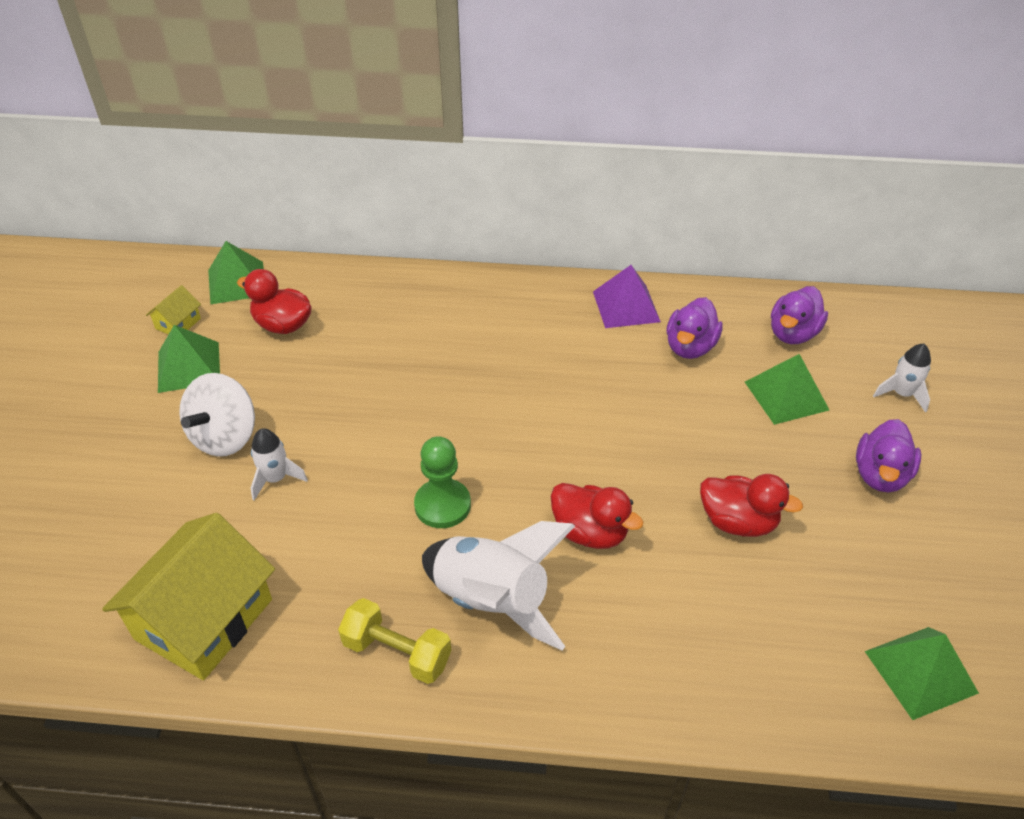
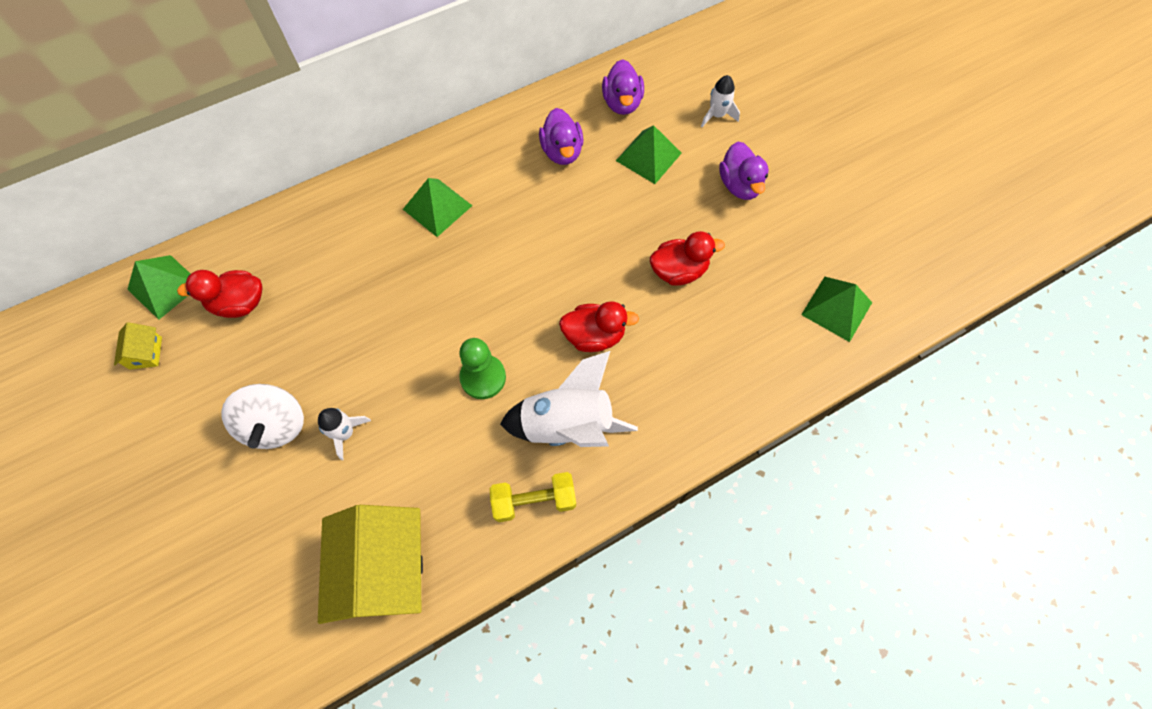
camera: 35 degrees left, 20 degrees up
green pyramid [158,325,220,393] -> green pyramid moved to [403,178,472,237]
purple pyramid [593,265,661,328] -> none

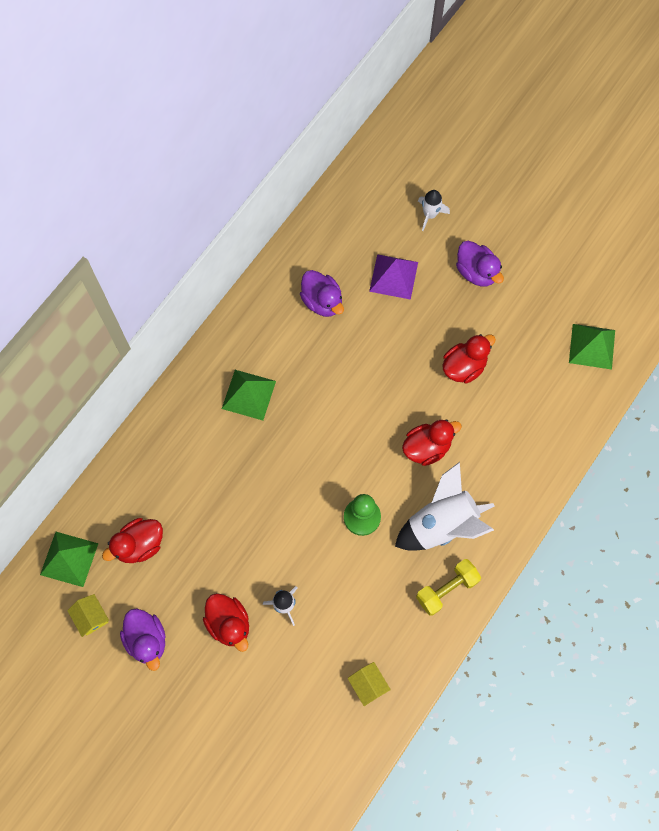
camera: 25 degrees left, 5 degrees up
white spinning top [221,384,304,449] -> red duck [203,593,249,652]
yellow house [318,505,423,624] -> yellow house [347,662,391,706], size x0.43
purple duck [602,59,644,115] -> purple duck moved to [120,609,166,671]
green pyramid [616,125,682,184] -> purple pyramid [369,254,418,300]

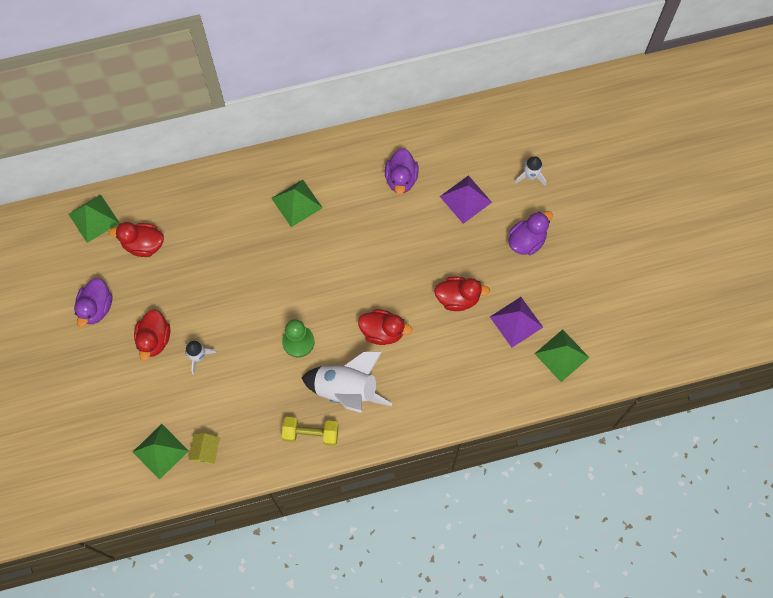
camera: 40 degrees right, 0 degrees up
yellow house [67,594,109,637] -> none
purple duck [456,241,504,287] -> purple duck turned 135 degrees counterclockwise [508,211,553,255]
none -> green pyramid [133,424,189,480]
none -> purple pyramid [490,297,543,348]

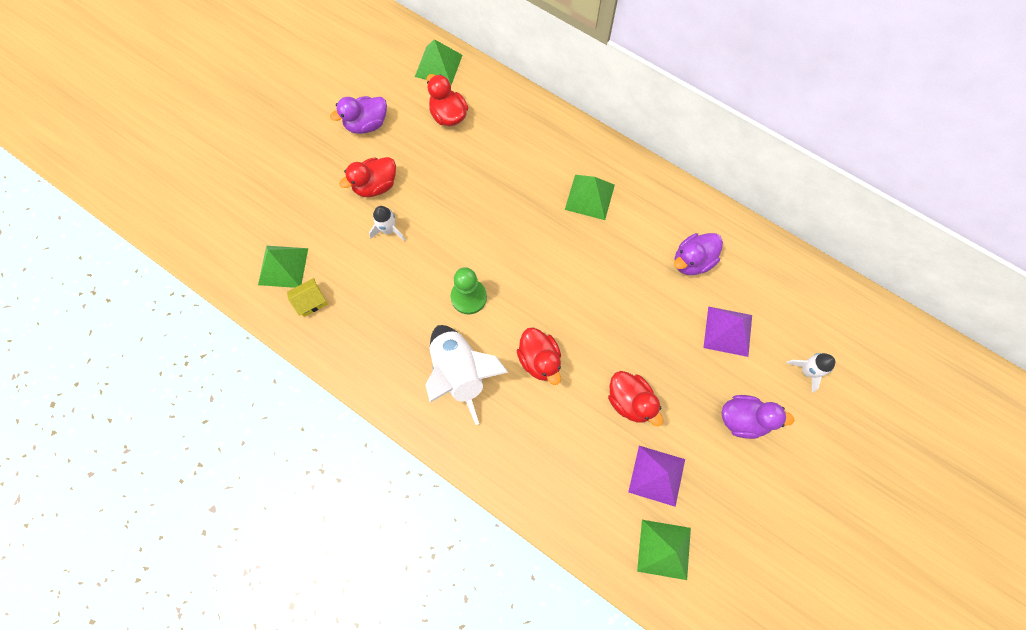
camera: 50 degrees right, 0 degrees up
yellow dumbbell [282,417,339,446] -> none

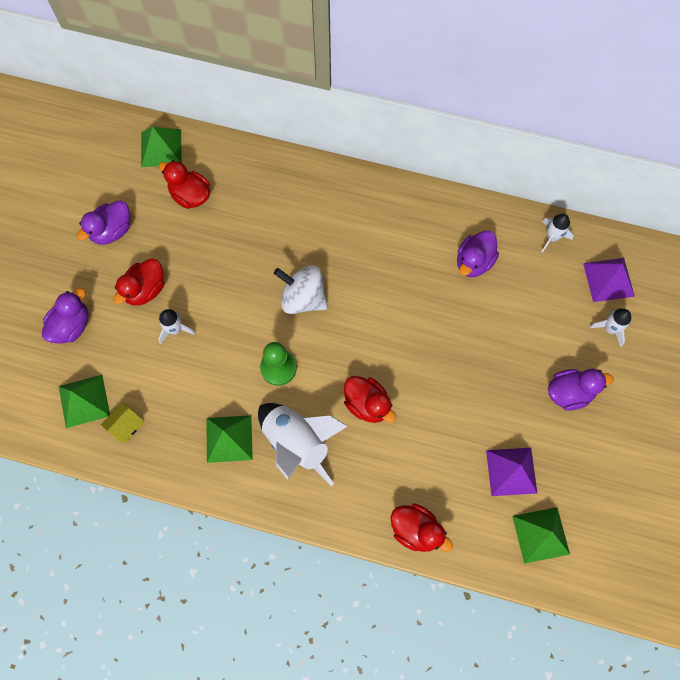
camera: 20 degrees left, 0 degrees up
green pyramid [565,175,615,220] -> green pyramid moved to [206,415,253,463]
red duck [608,371,663,426] -> red duck moved to [391,503,453,552]
purple pyramid [703,307,752,357] -> purple pyramid moved to [583,258,635,302]
none -> purple duck [42,288,89,344]
none -> white spinning top [274,265,328,314]
none -> white rocket [541,214,574,253]

